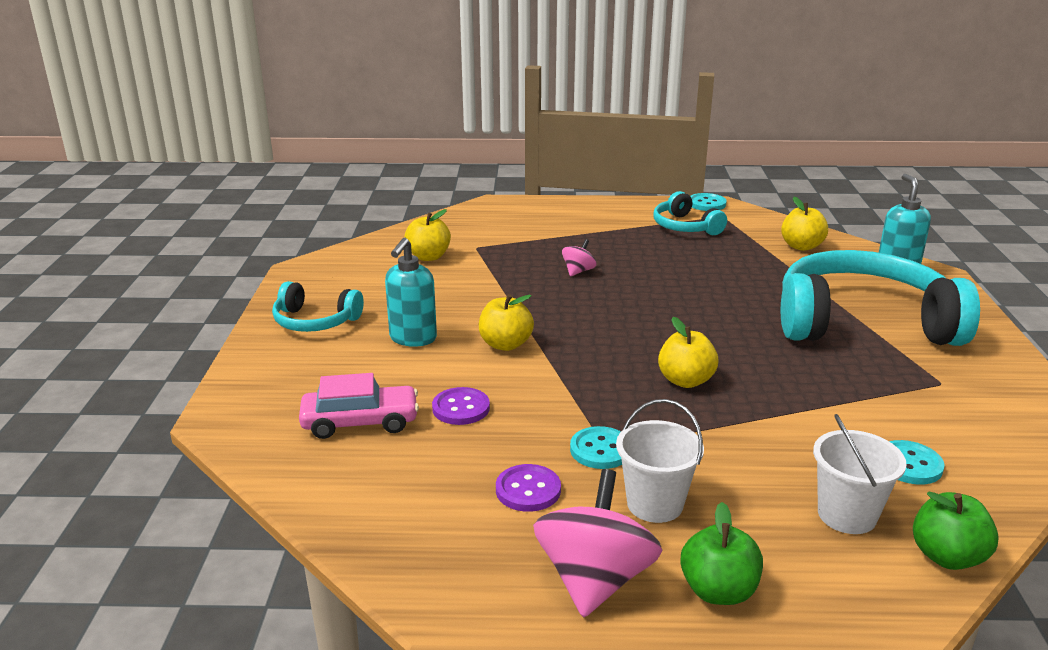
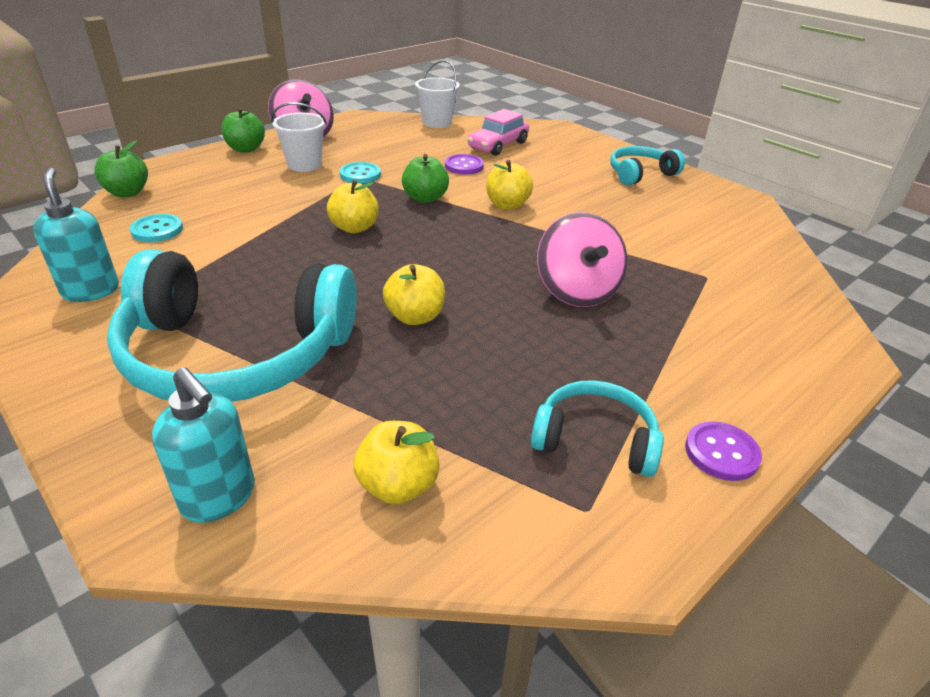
camera: 135 degrees right, 10 degrees up
turquoise soap dispenser [385,238,437,347] -> turquoise soap dispenser moved to [33,168,119,302]
yellow apple [404,209,451,261] -> yellow apple moved to [383,264,445,325]
purple button [496,464,561,512] -> purple button moved to [685,421,762,481]
pink spinning top [562,239,597,276] -> pink spinning top [537,212,628,307], size x2.04
turquoise button [690,193,727,211] -> none
turquoise headphones [781,250,980,346] -> turquoise headphones turned 45 degrees clockwise [107,249,357,402]
white bucket [813,414,907,534] -> white bucket moved to [415,60,460,128]
none -> green apple [402,154,449,203]

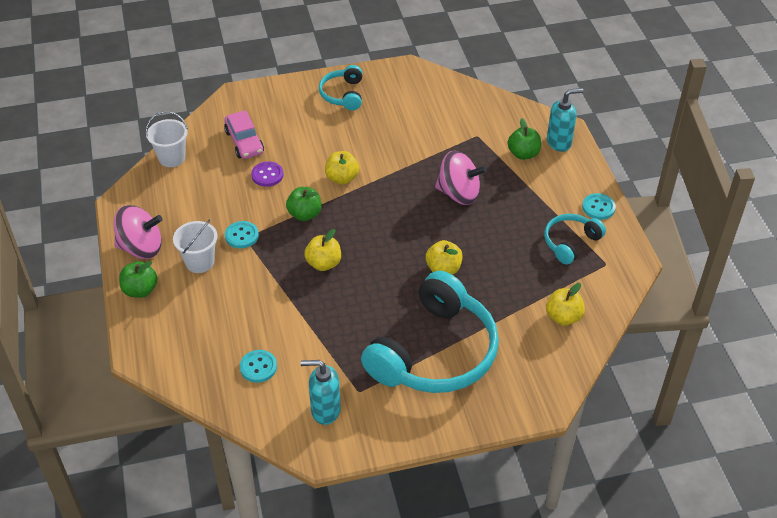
camera: 60 degrees left, 10 degrees up
green apple [94,140,148,197] -> green apple moved to [508,118,541,160]
turquoise soap dispenser [152,367,255,523] -> turquoise soap dispenser moved to [547,88,583,152]
purple button [685,421,762,481] -> turquoise button [582,193,616,220]

